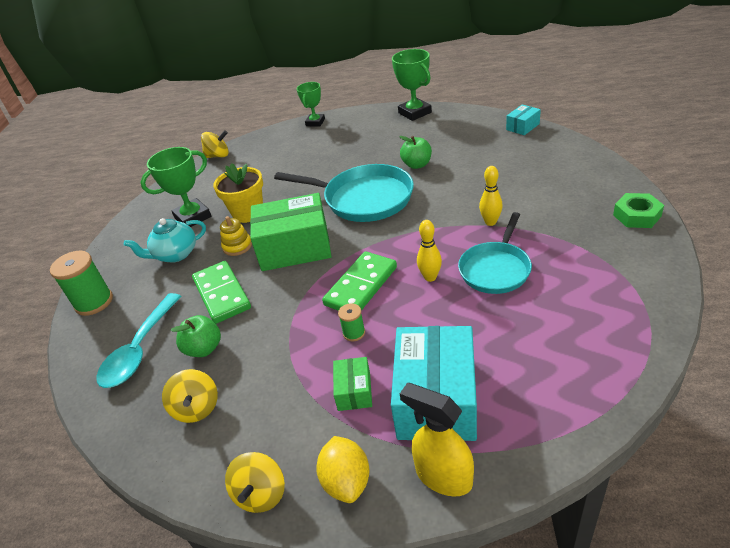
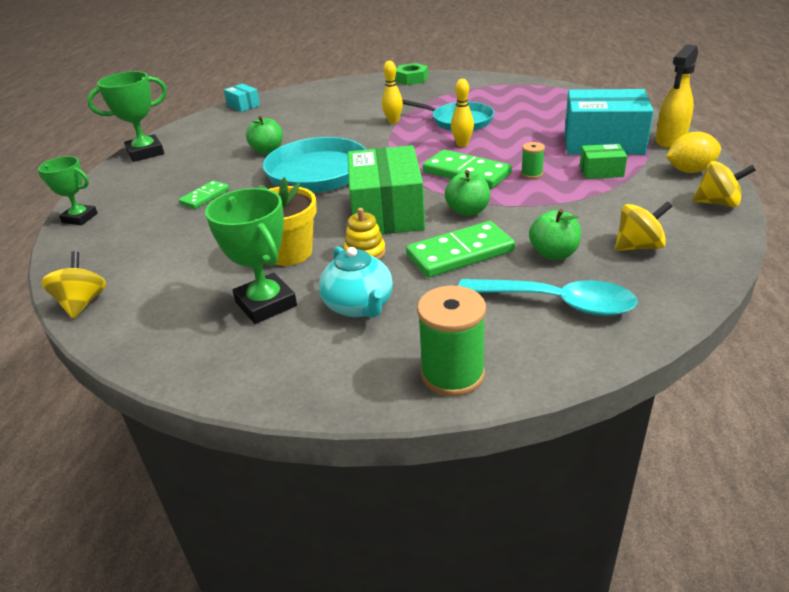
camera: 90 degrees left, 5 degrees down
none -> green domino [179,180,229,209]
none -> green apple [445,170,490,216]

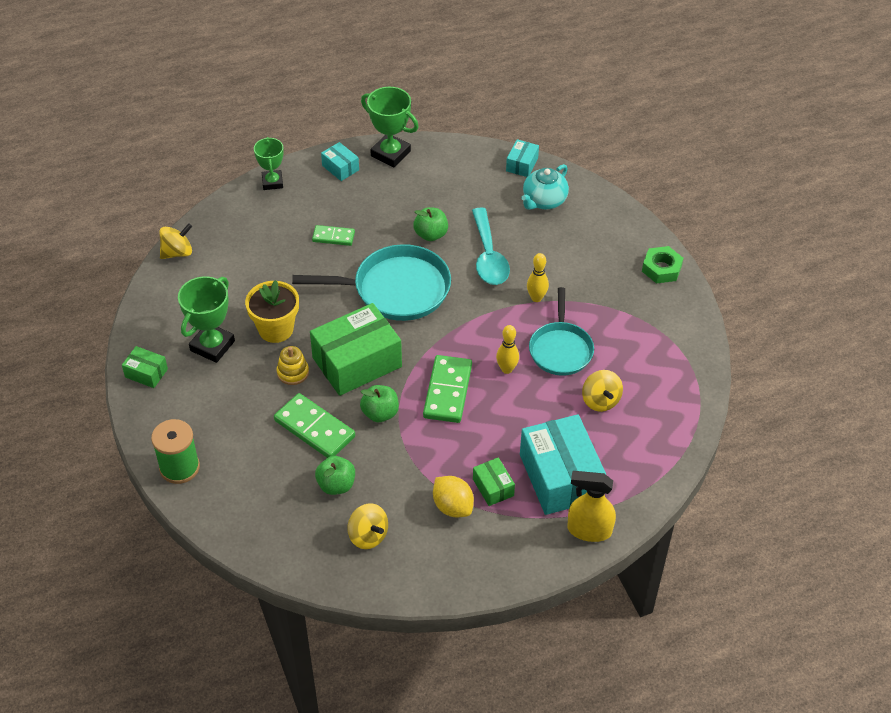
camera: 60 degrees right, 15 degrees up
turquoise teapot [319,246,393,318] -> turquoise teapot moved to [521,164,569,210]
turquoise spoon [458,279,638,316] -> turquoise spoon moved to [472,207,510,285]
green spool [521,142,545,179] -> none
yellow lemon [666,132,721,173] -> yellow lemon moved to [433,476,474,517]
yellow spinning top [692,161,756,207] -> yellow spinning top moved to [582,370,623,412]
none -> green box [122,346,168,388]
none -> turquoise box [321,142,359,181]

